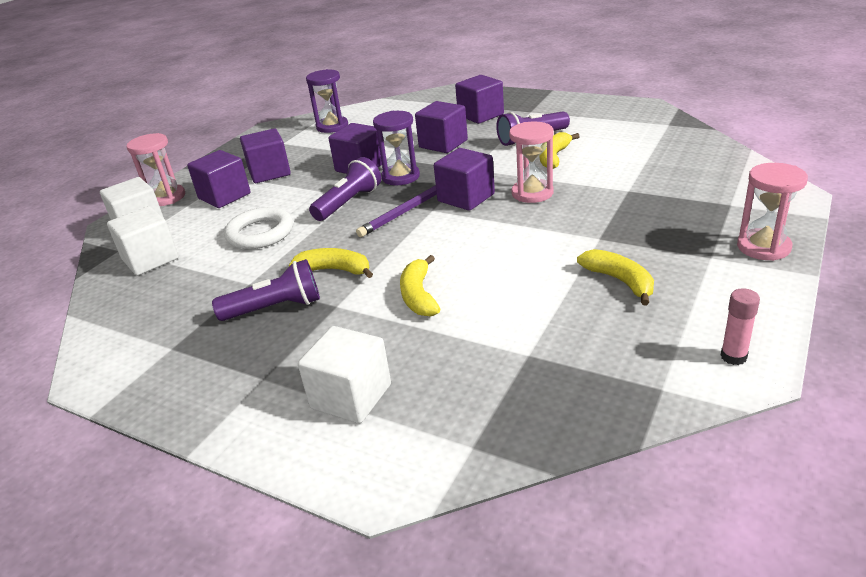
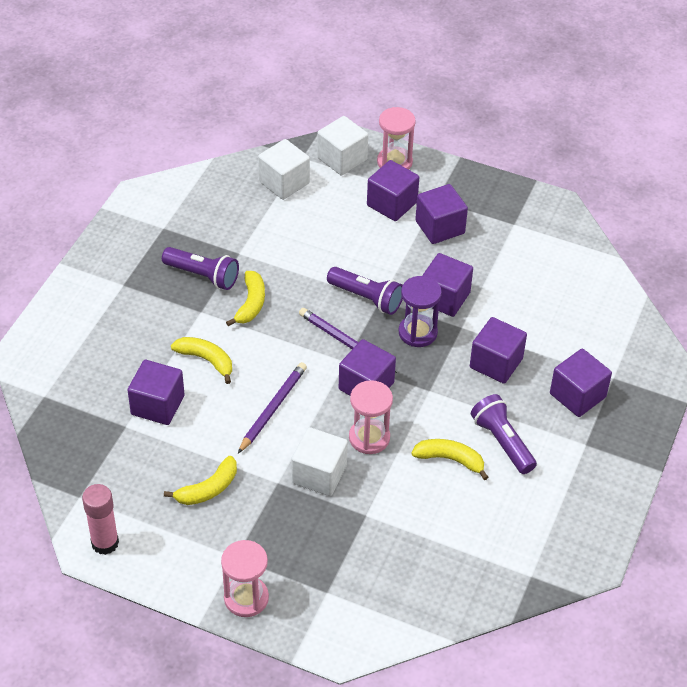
camera: 80 degrees right, 15 degrees up
purple flashlight [212,259,320,321] -> purple flashlight turned 45 degrees counterclockwise [162,247,239,290]
white ring [224,207,293,249] -> none
white cube [298,326,391,423] -> white cube moved to [291,427,348,496]
purple hourglass [306,69,348,133] -> none
yellow banana [400,255,440,316] -> yellow banana turned 45 degrees clockwise [171,337,232,384]
pink glue stick [721,288,760,365] -> pink glue stick [82,484,119,555], size x1.54
none -> purple cube [128,360,185,425]
none -> purple pencil [238,362,307,453]

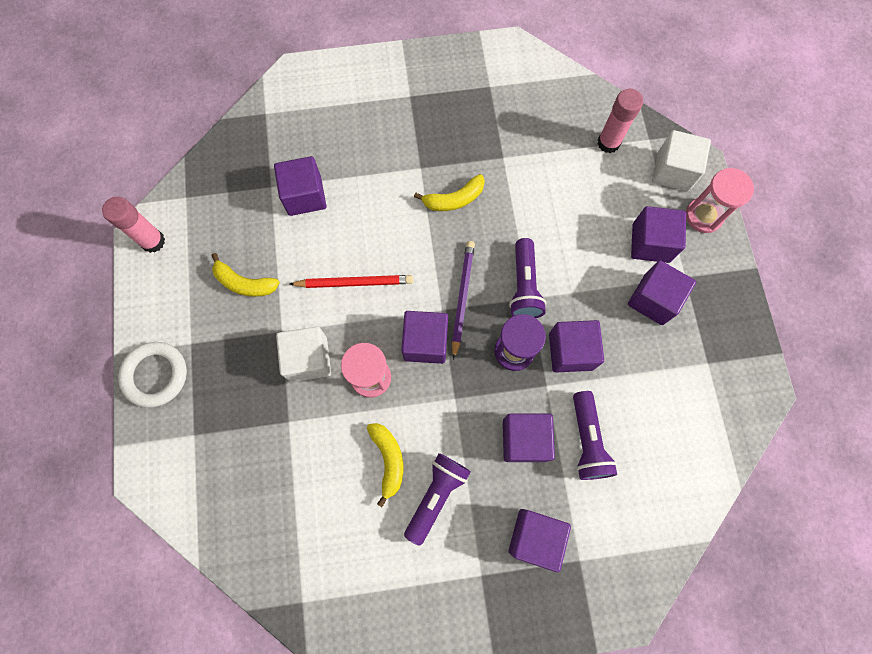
camera: 60 degrees right, 25 degrees up
purple flashlight [162,247,239,290] -> purple flashlight moved to [573,391,617,480]
yellow banana [171,337,232,384] -> none
pink hourglass [221,540,269,617] -> white ring [118,342,187,408]
purple pencil [238,362,307,453] -> red pencil [290,275,413,288]
white cube [258,139,310,200] -> pink glue stick [597,89,643,153]

